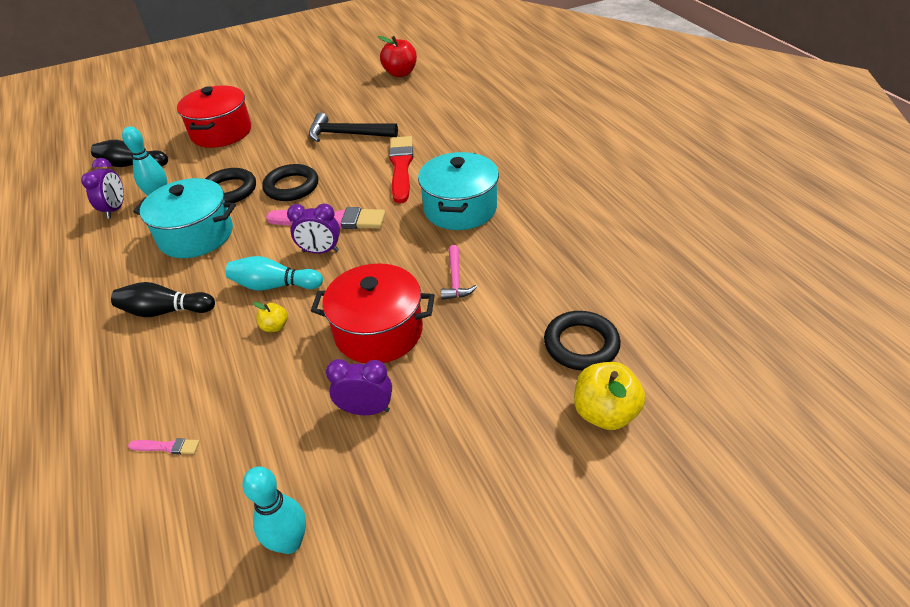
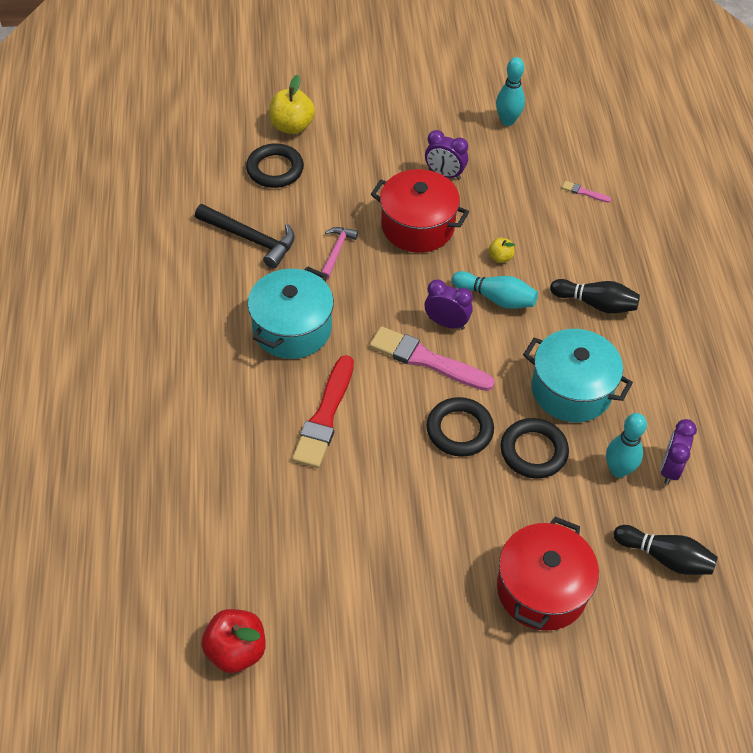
camera: 165 degrees left, 10 degrees up
black hammer [309,113,398,142] -> black hammer moved to [195,204,295,269]

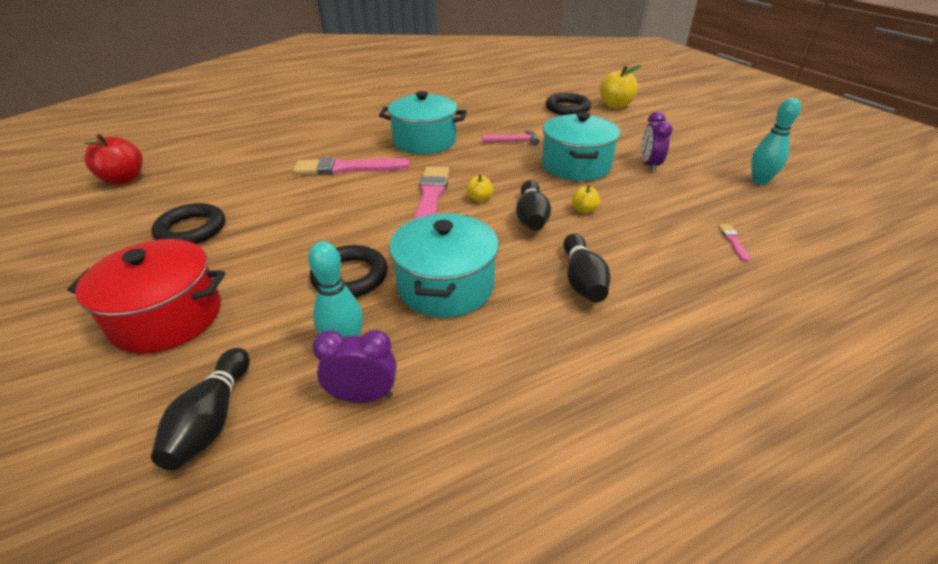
camera: 70 degrees right, 15 degrees down
black hammer [195,204,295,269] -> none
red brush [292,355,354,468] -> pink brush [293,157,410,175]
red pot [371,169,469,253] -> turquoise pot [542,112,620,181]
purple clock [425,279,473,330] -> yellow apple [466,175,493,202]
black ring [427,397,494,457] -> black ring moved to [151,203,225,244]
turquoise bowling pin [452,271,538,309] -> black bowling pin [516,180,551,231]

